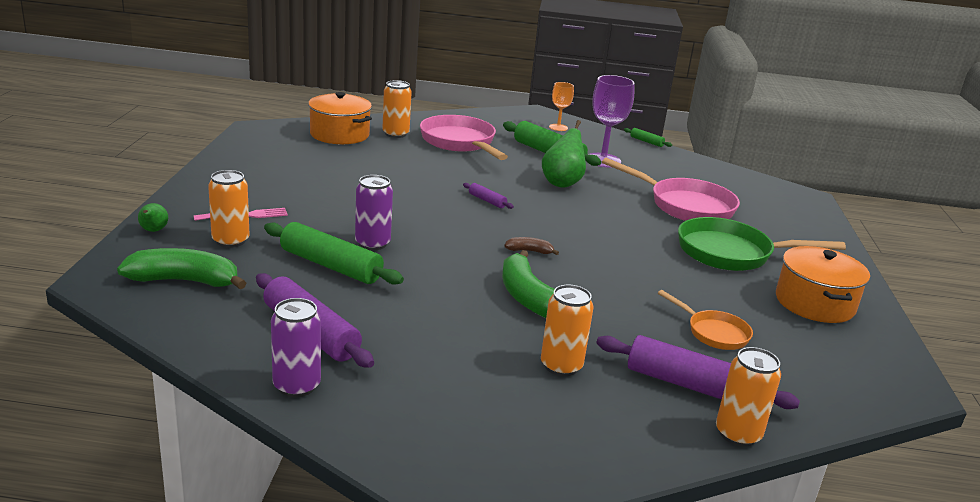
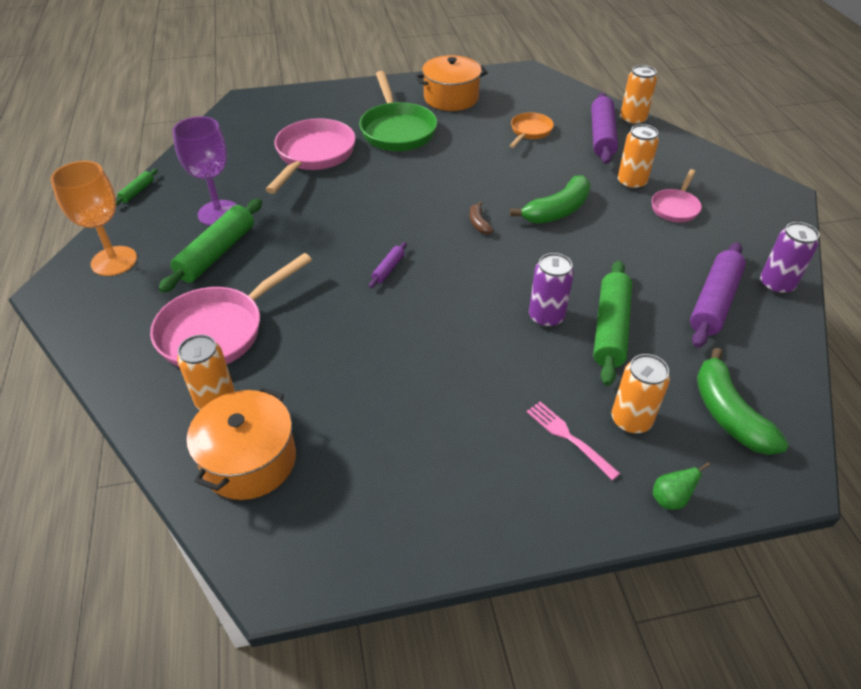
camera: 105 degrees left, 20 degrees up
green pear [542,120,586,188] -> none
orange goblet [549,82,574,131] -> orange goblet [51,161,137,276], size x1.71
none -> pink pan [652,169,702,223]

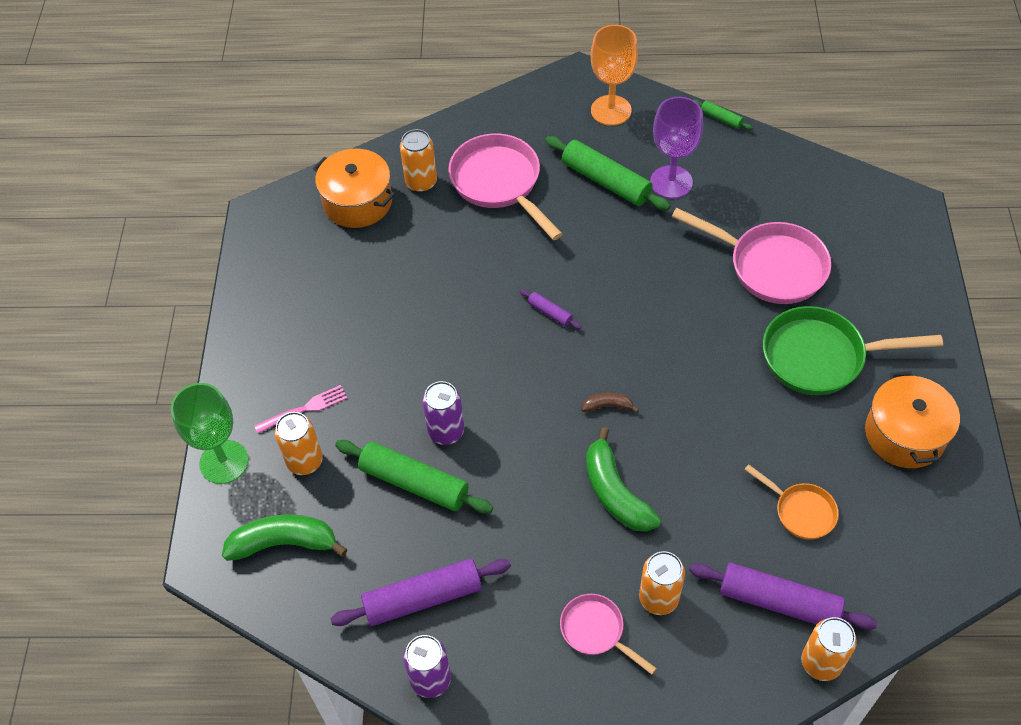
camera: 105 degrees right, 10 degrees up
green pear [653,462,710,510] -> green goblet [171,383,249,484]
purple rolling pin [690,242,746,348] -> purple rolling pin turned 60 degrees counterclockwise [330,559,511,626]

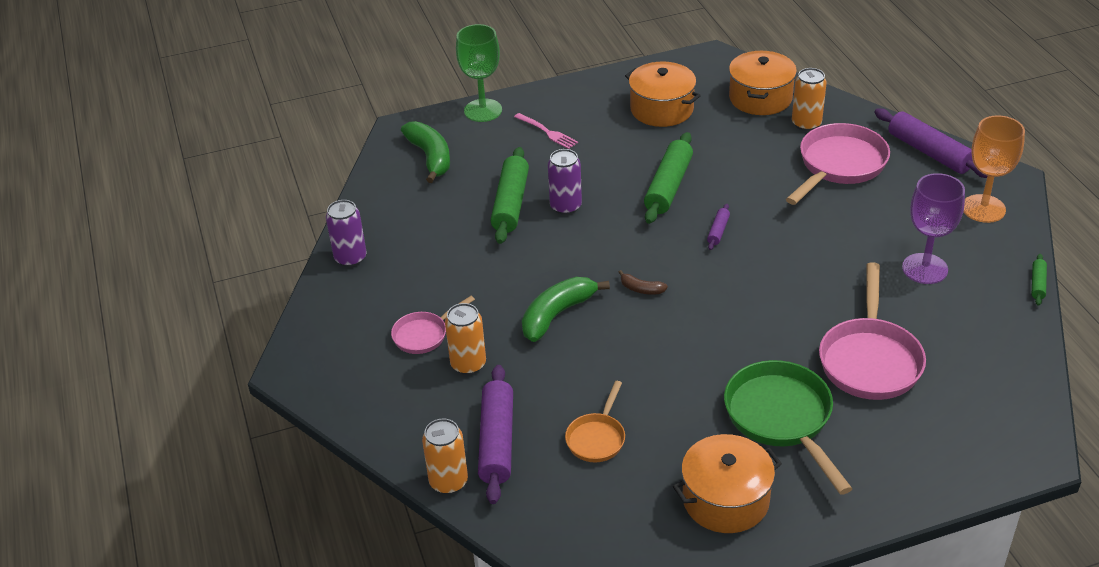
camera: 70 degrees right, 15 degrees down
orange can [275,412,323,475] -> none
purple rolling pin [330,559,511,626] -> purple rolling pin moved to [874,108,987,178]
green rolling pin [545,136,670,211] -> green rolling pin moved to [644,132,693,224]
pink pan [560,594,657,675] -> pink pan turned 150 degrees counterclockwise [391,296,475,354]
brown banana [582,393,639,413] -> brown banana turned 135 degrees clockwise [618,270,668,295]
none -> orange pot [625,62,701,127]

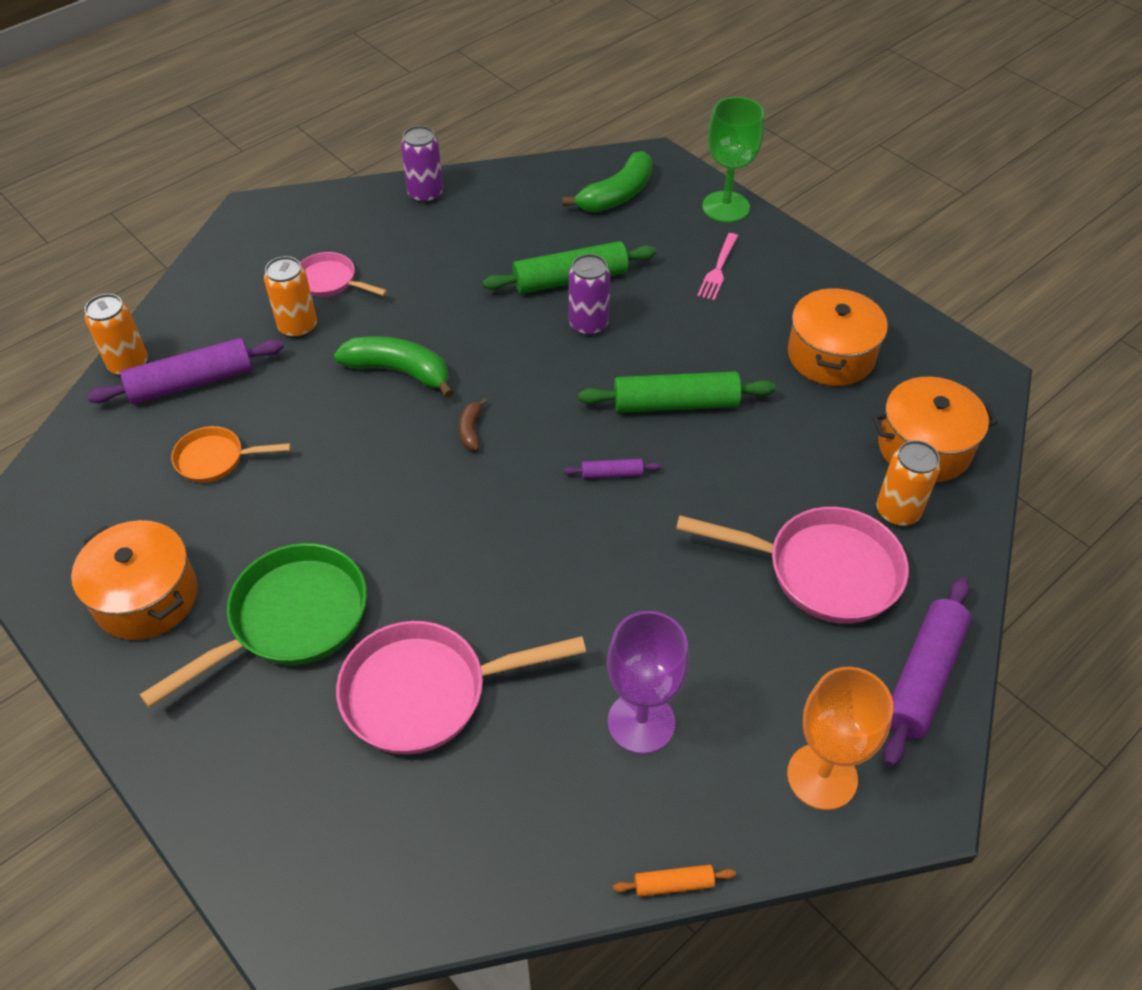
camera: 65 degrees right, 10 degrees up
green rolling pin [1032,254,1047,306] -> orange rolling pin [613,864,736,897]

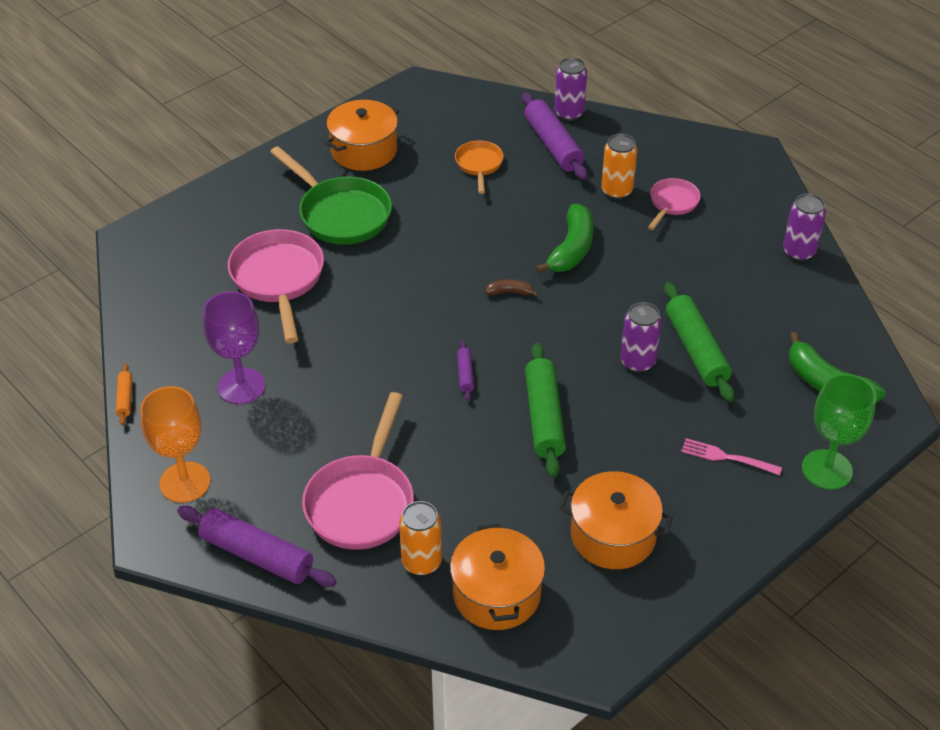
camera: 90 degrees right, 5 degrees down
orange can [85,294,148,376] -> purple can [554,57,587,121]

